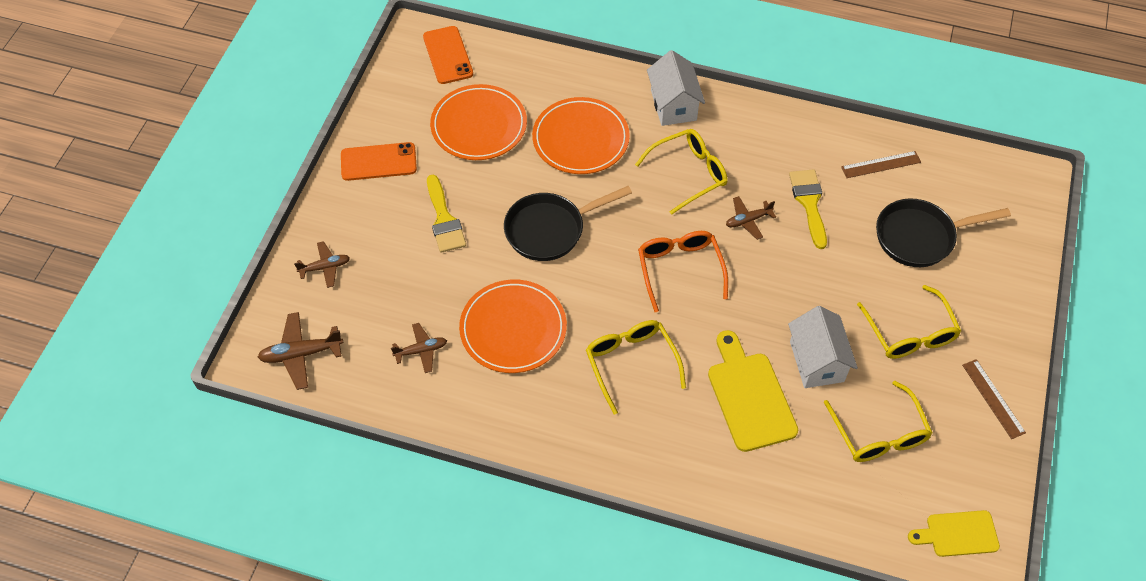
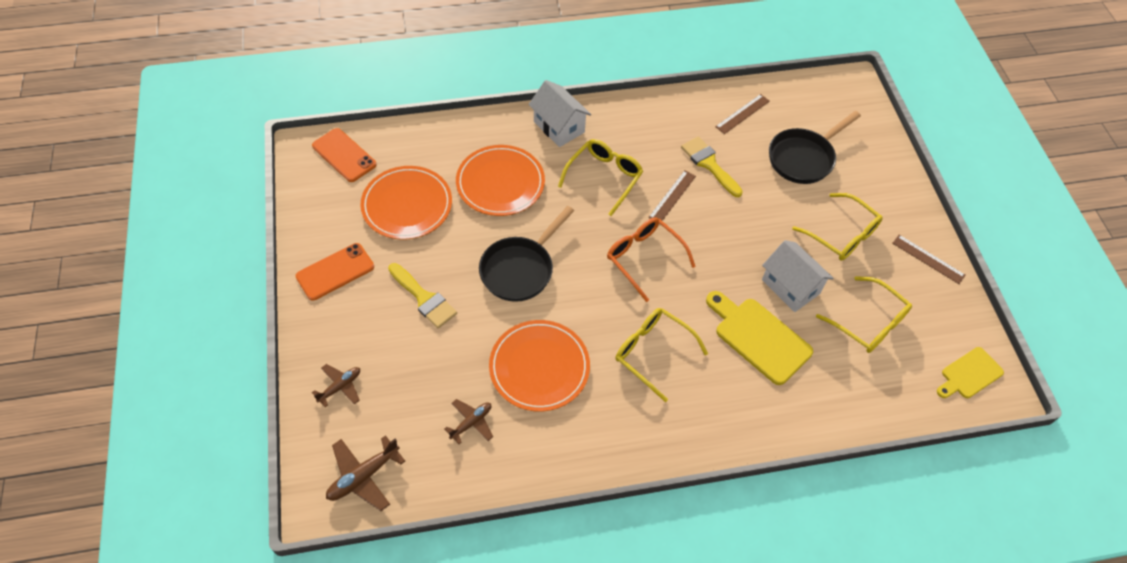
camera: 30 degrees left, 0 degrees up
brown plane [726,196,776,240] -> brown ruler [648,170,696,224]

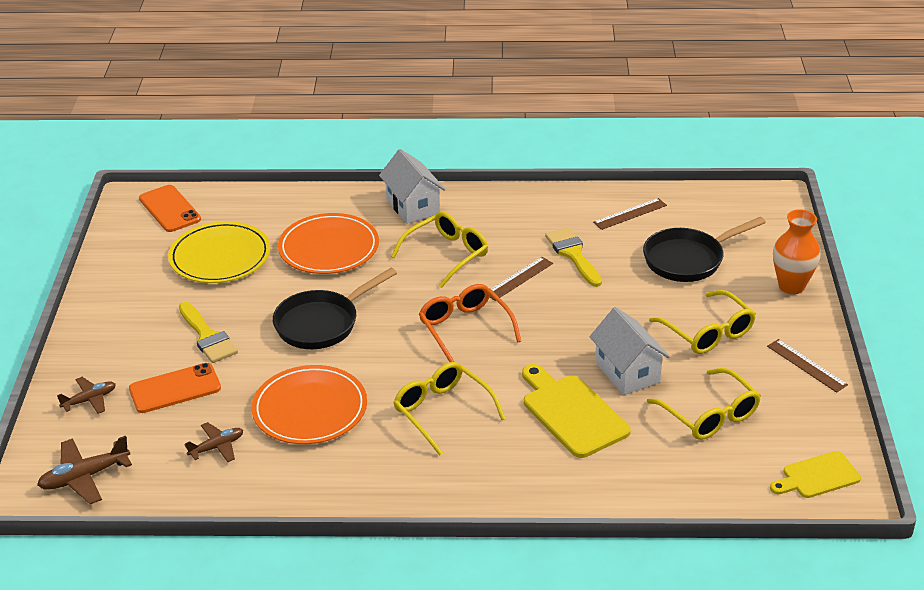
camera: 15 degrees right, 20 degrees down
orange phone [296,243,374,301] -> orange phone moved to [129,363,221,413]
orange plate [360,166,452,240] -> yellow plate [168,221,271,283]
none -> orange vase [773,209,821,294]

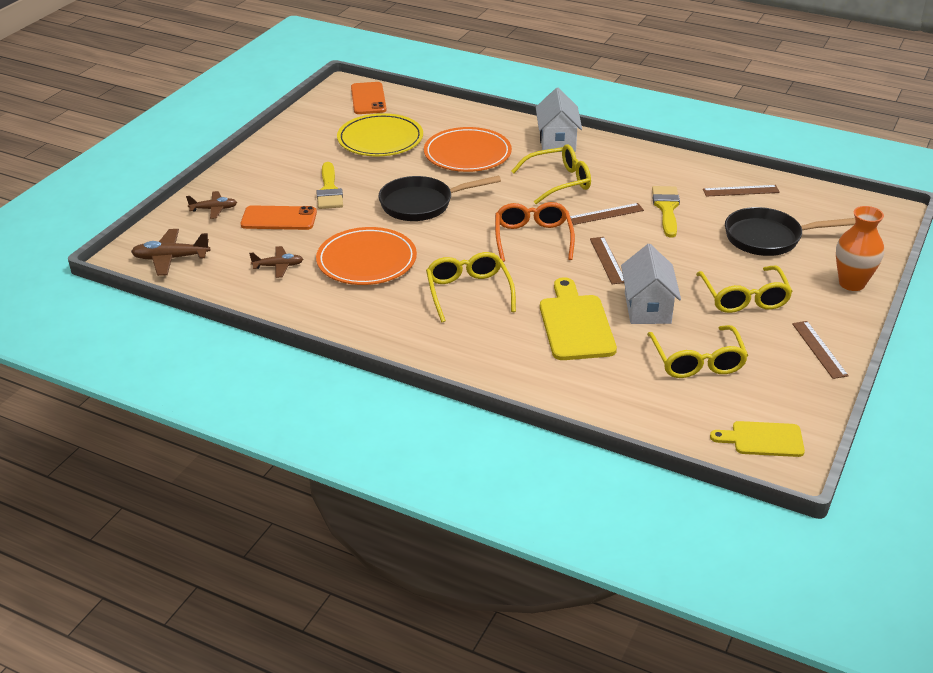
camera: 25 degrees right, 0 degrees up
none -> brown ruler [590,237,624,284]

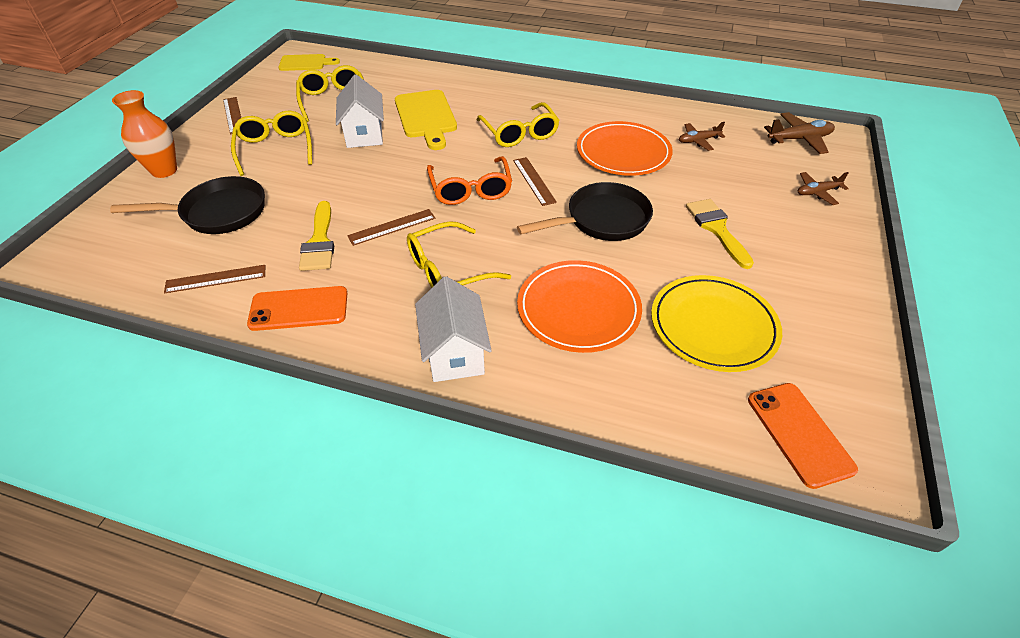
camera: 170 degrees right, 10 degrees up
orange phone [241,205,317,230] -> orange phone moved to [247,286,347,331]
brown ruler [590,237,624,284] -> brown ruler moved to [513,157,557,206]

